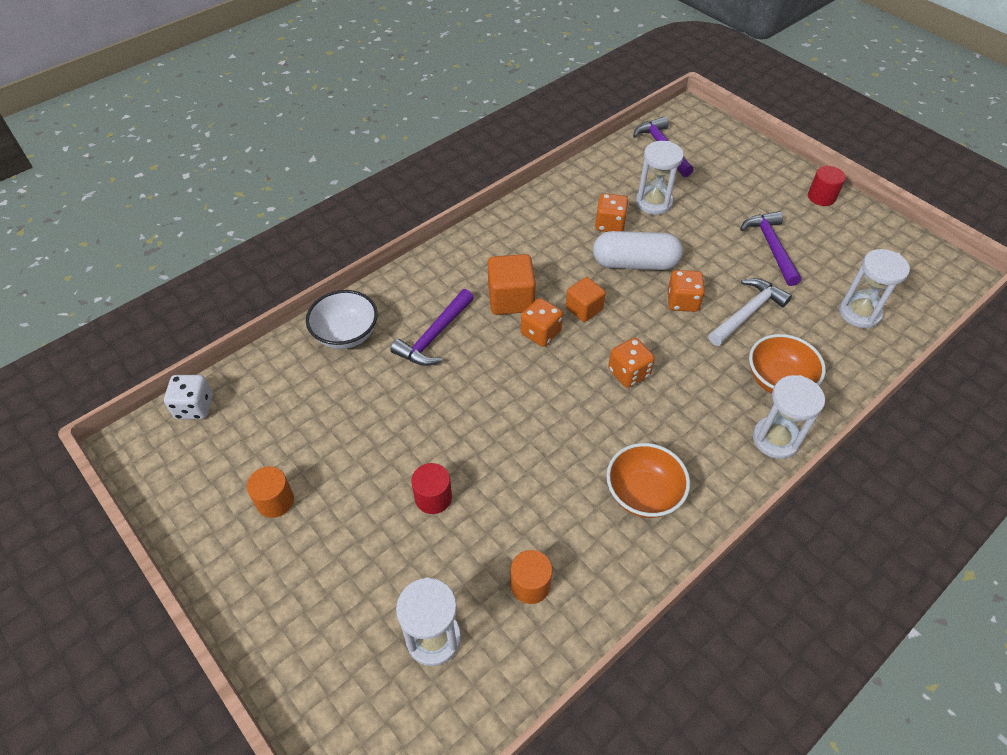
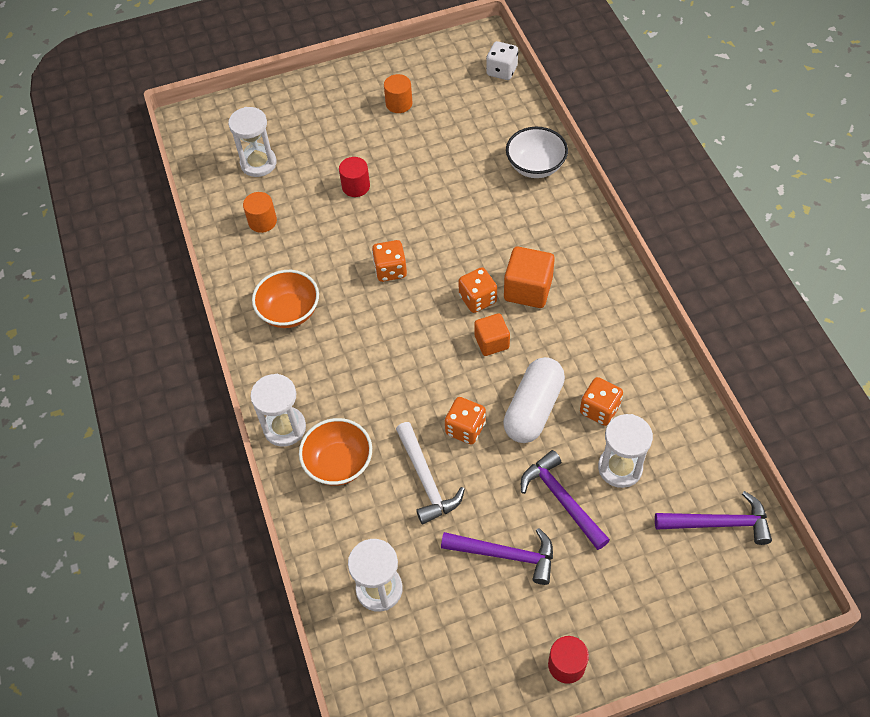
camera: 115 degrees right, 5 degrees up
purple hammer [390,289,474,366] -> purple hammer moved to [521,450,610,550]
orange dice [608,338,655,388] -> orange dice moved to [372,240,407,282]

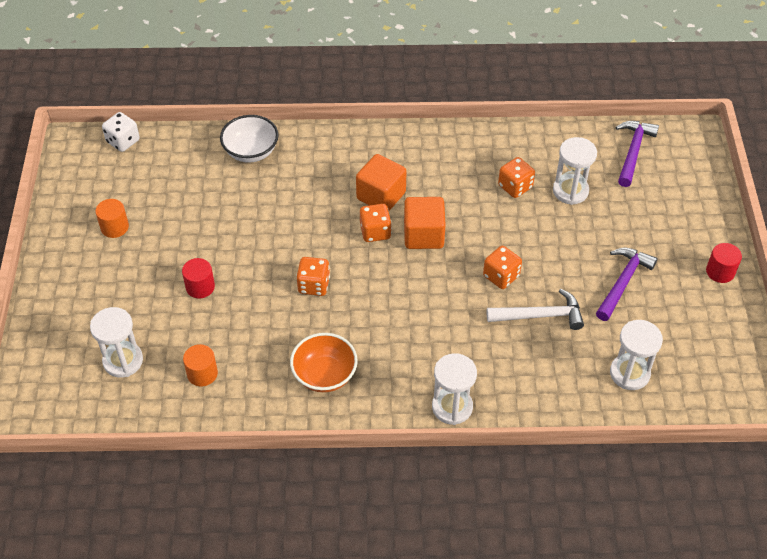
camera: 75 degrees left, 5 degrees down
orange bowl [299,418,372,486] -> none
orange cube [474,313,510,356] -> orange cube [404,197,446,249], size x1.52
white capsule [503,357,565,443] -> none
purple hammer [521,450,610,550] -> none

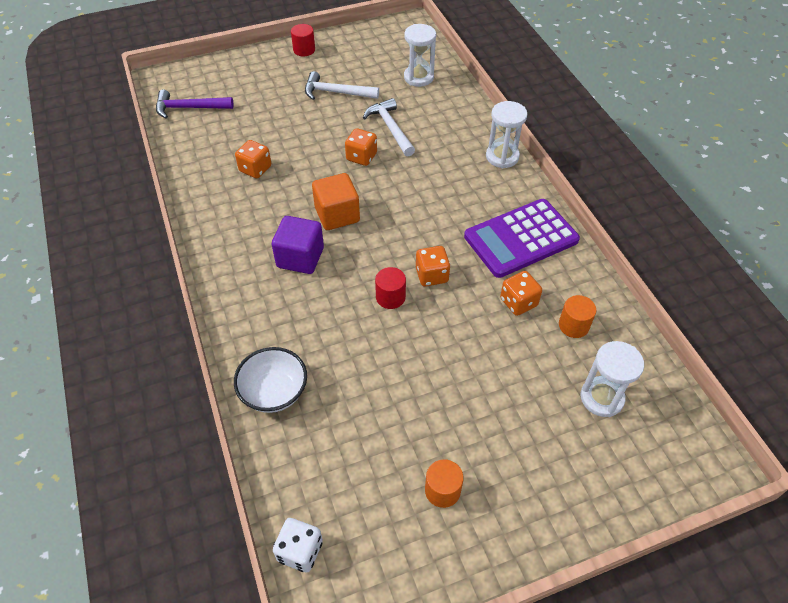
camera: 110 degrees left, 0 degrees up
red cylinder [182,258,215,299] -> red cylinder moved to [375,267,406,309]
orange bowl [290,333,358,392] -> purple calculator [464,199,580,278]
orange cube [356,154,406,211] -> purple cube [272,216,324,274]
orange dice [360,204,392,242] -> orange dice moved to [500,271,542,316]
white hourglass [553,137,597,205] -> none
purple hammer [596,247,658,321] -> white hammer [305,71,379,100]

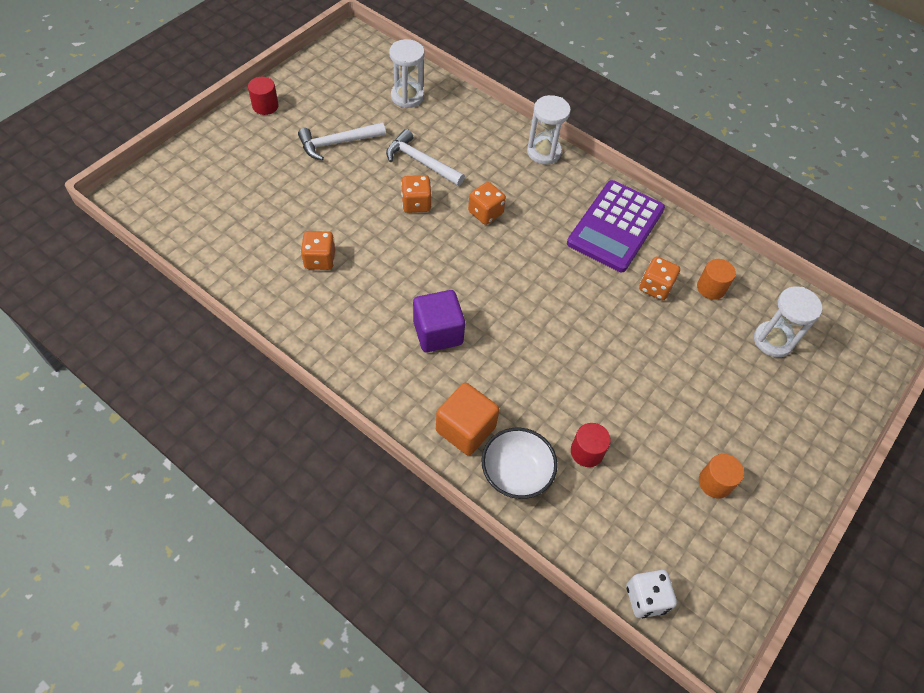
camera: 35 degrees left, 5 degrees up
purple hammer [156,90,233,119] -> none
orange cube [312,173,360,230] -> orange cube moved to [436,383,499,456]
red cylinder [375,267,406,309] -> red cylinder moved to [571,423,611,467]
orange dice [416,246,450,286] -> orange dice moved to [468,182,506,225]

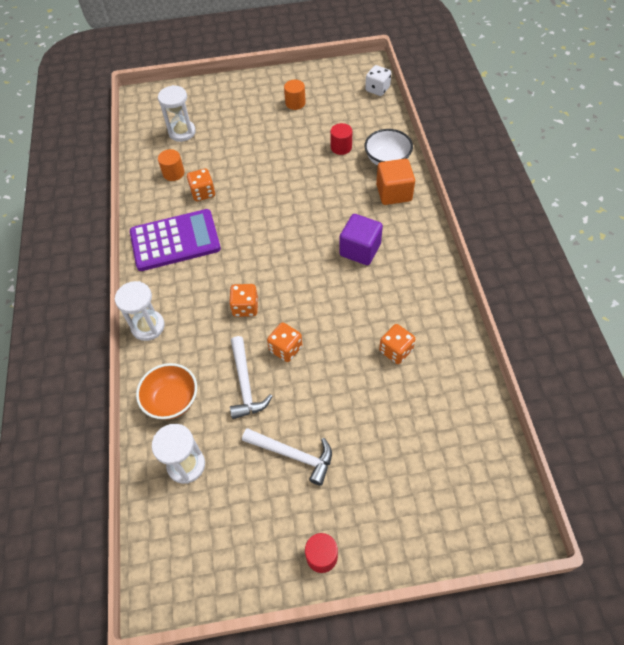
camera: 130 degrees left, 0 degrees up
none -> orange bowl [136,363,197,420]

